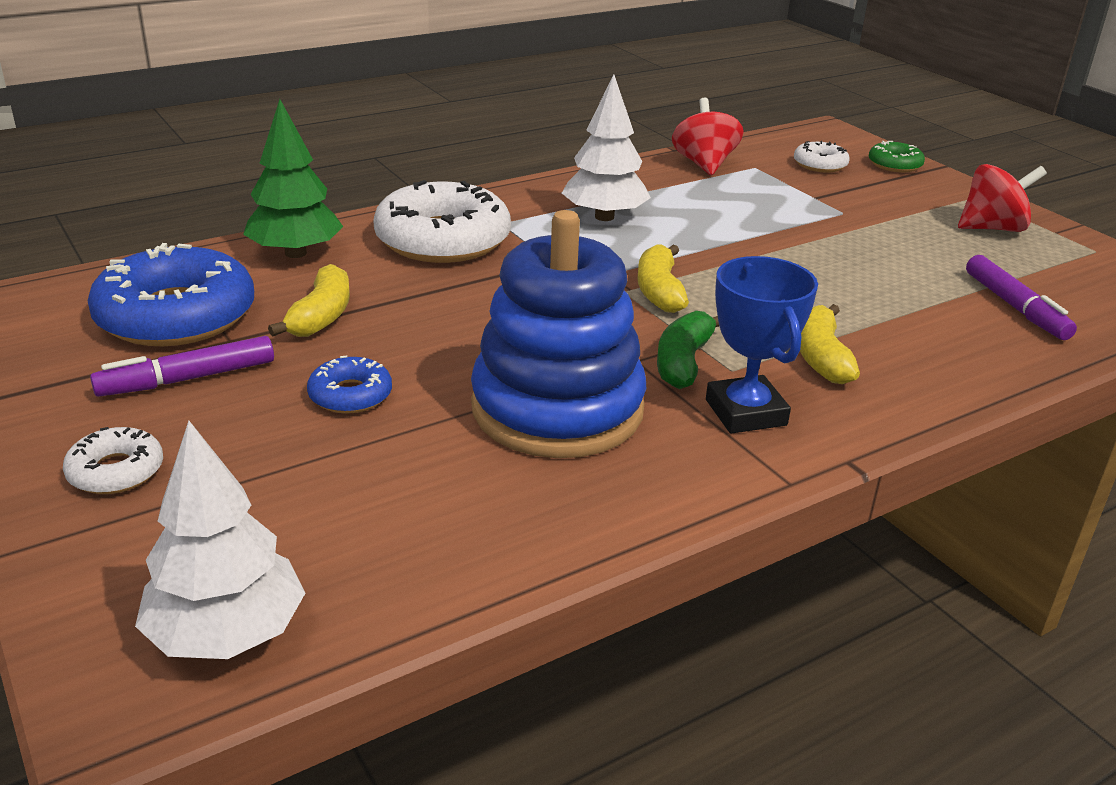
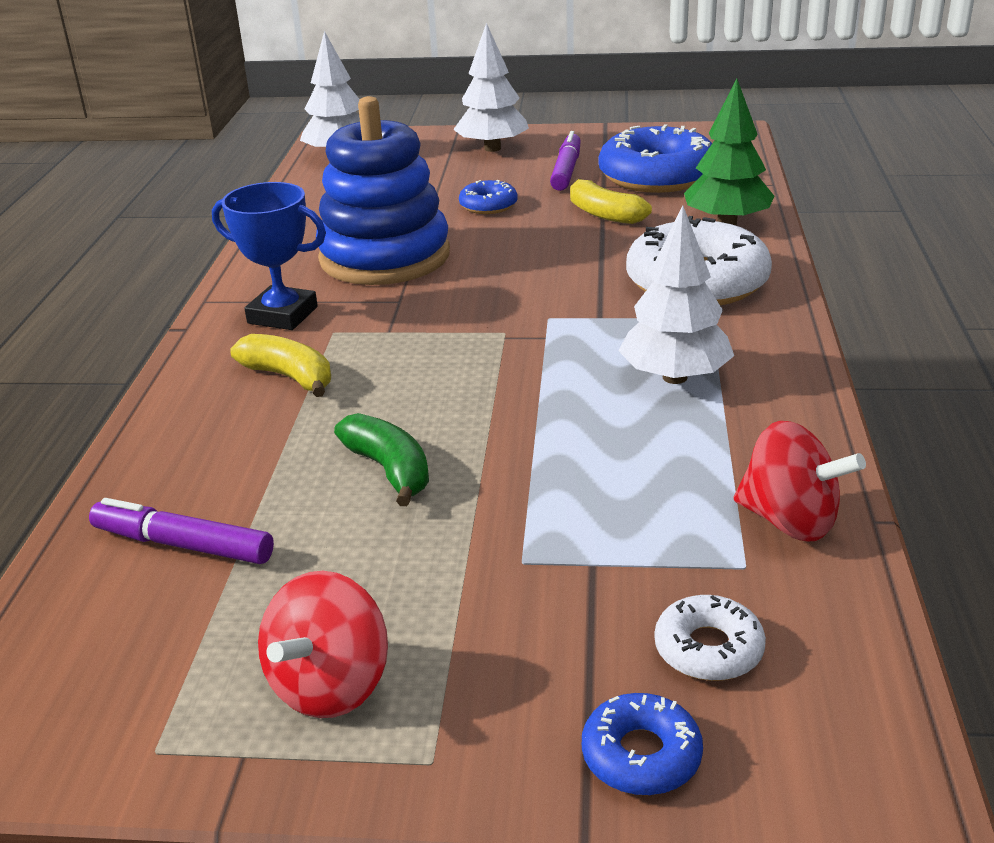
camera: 130 degrees right, 0 degrees up
white donut [63,427,163,494] -> white tree [453,23,529,152]
yellow banana [637,245,689,313] -> none
green banana [657,311,719,389] -> green banana moved to [334,413,429,506]
green donut [869,141,925,172] -> blue donut [582,693,703,795]

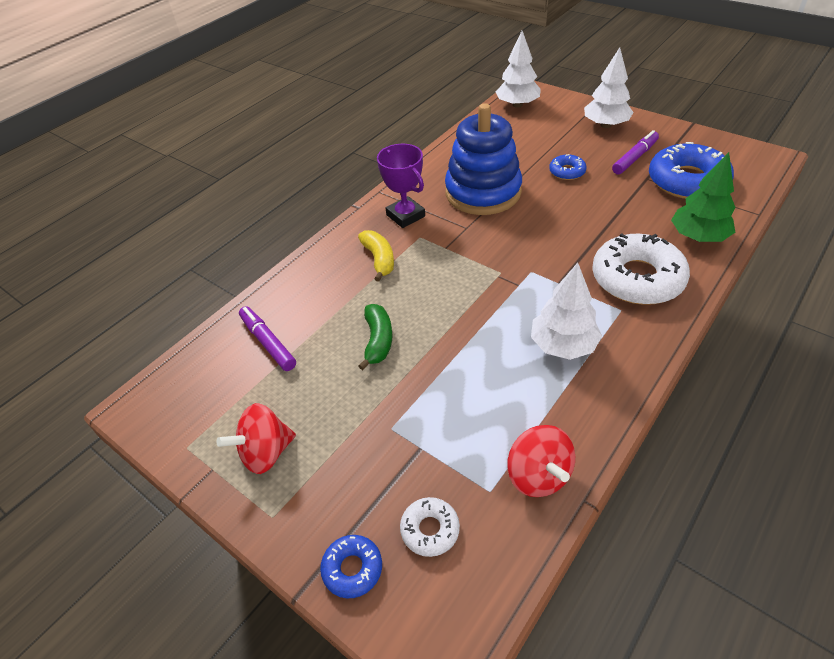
camera: 35 degrees right, 15 degrees up
blue trophy [212,182,326,330] -> purple trophy [377,144,425,228]
yellow banana [570,178,652,224] -> none

